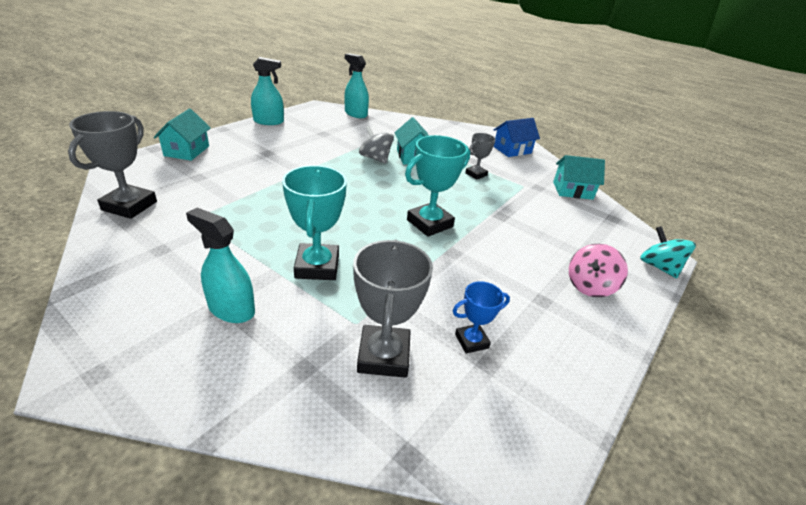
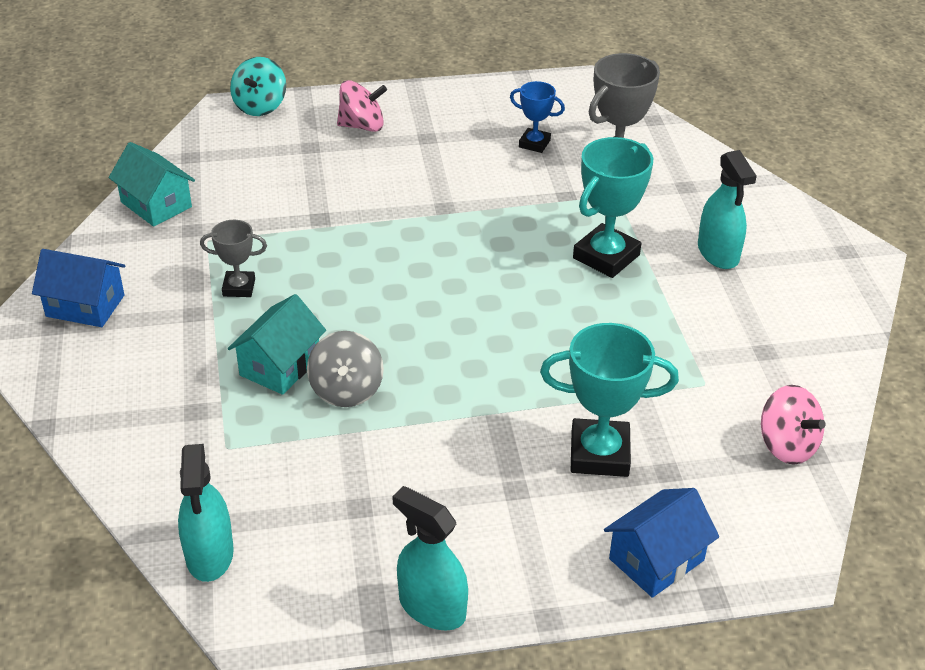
camera: 135 degrees left, 5 degrees up
grey trophy [68,111,157,219] -> pink spinning top [761,385,826,465]
turquoise house [154,108,211,161] -> blue house [604,488,719,598]
turquoise trophy [405,135,470,237] -> turquoise trophy moved to [540,323,679,477]

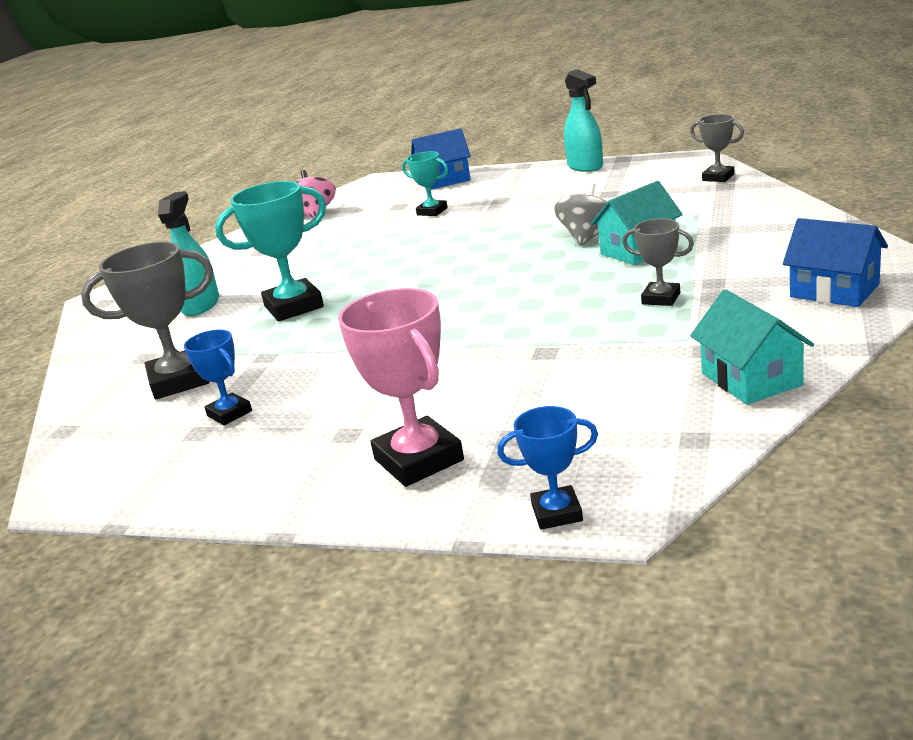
camera: 150 degrees left, 15 degrees down
turquoise spray bottle [178,444,234,582] -> grey trophy [690,114,744,182]
turquoise spinning top [230,57,286,116] -> blue trophy [497,406,598,530]
pink spinning top [337,80,387,132] -> pink trophy [338,288,464,487]
turquoise trophy [540,323,679,477] -> turquoise trophy [402,151,448,216], size x0.57

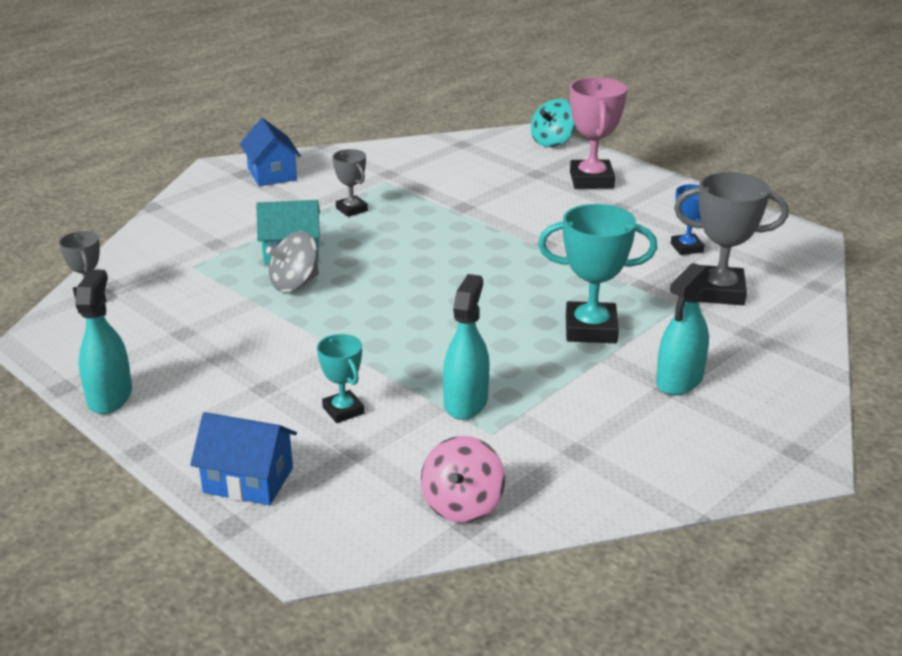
camera: 155 degrees left, 5 degrees up
blue trophy [497,406,598,530] -> turquoise spinning top [531,99,576,147]
turquoise house [690,289,814,405] -> none
none -> turquoise spray bottle [443,274,490,420]

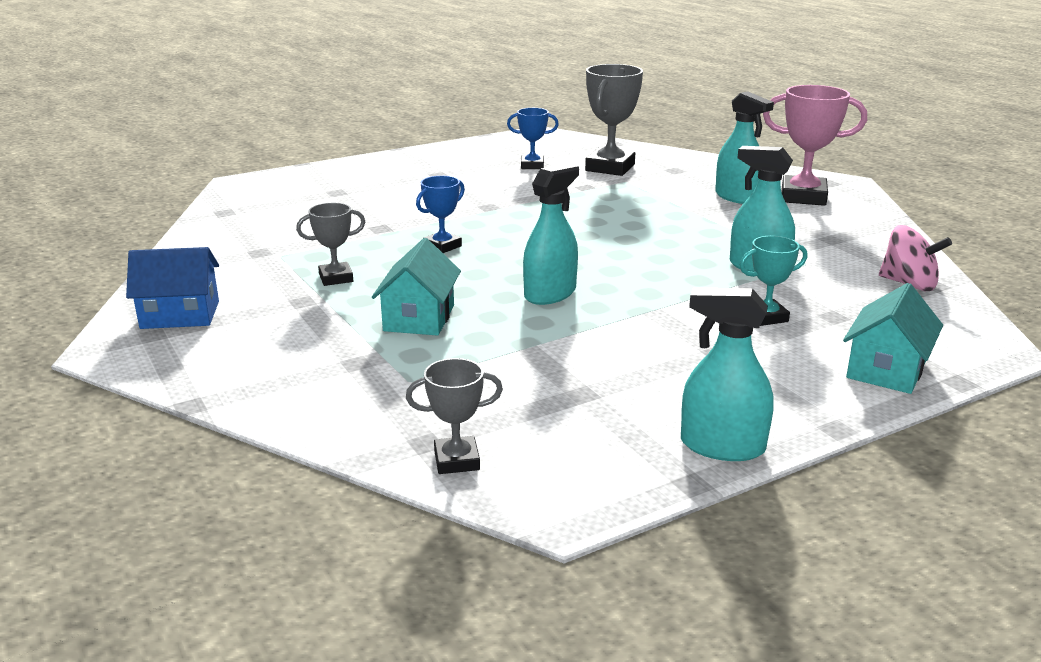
camera: 75 degrees left, 5 degrees down
blue house [190,412,297,505] -> turquoise house [843,283,943,394]
grey spinning top [266,231,319,293] -> none
turquoise spinning top [531,99,576,147] -> none
turquoise trophy [538,204,657,343] -> none
pink trophy [570,77,627,189] -> pink trophy moved to [763,85,867,206]
none -> blue trophy [416,176,465,253]
none -> turquoise spray bottle [523,163,579,305]

